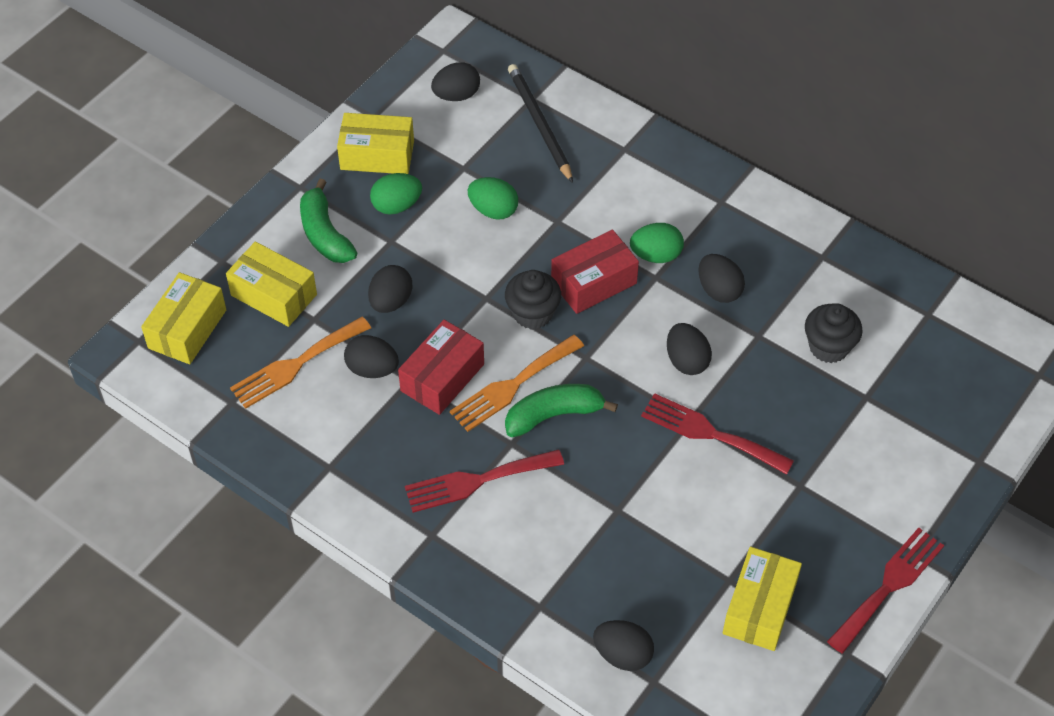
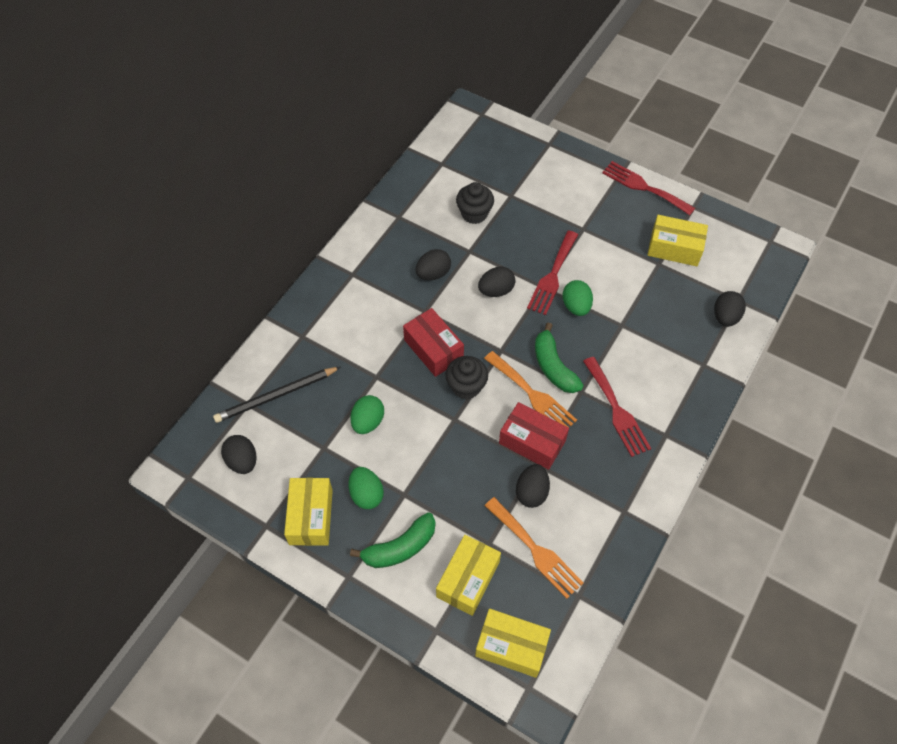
camera: 95 degrees left, 5 degrees up
black egg [368,265,412,313] -> none
green egg [630,223,684,263] -> green egg moved to [563,280,593,316]

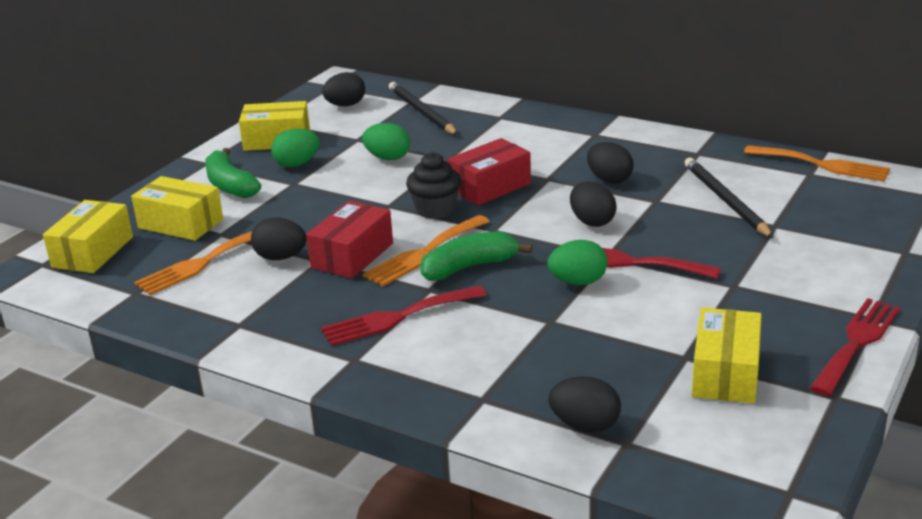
camera: 90 degrees right, 30 degrees down
black cupcake [456,182,494,224] -> black pencil [685,158,774,238]
none -> orange fork [744,145,890,182]

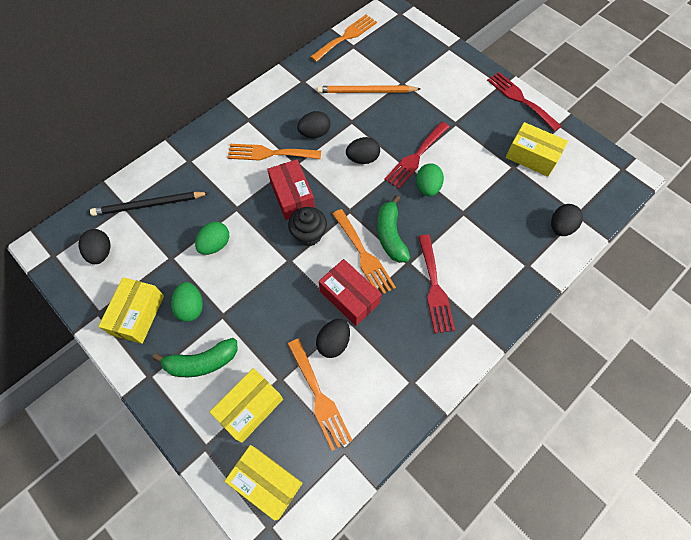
camera: 75 degrees left, 35 degrees up
black pencil [685,158,774,238] -> orange pencil [317,85,421,93]
none -> orange fork [227,144,321,161]

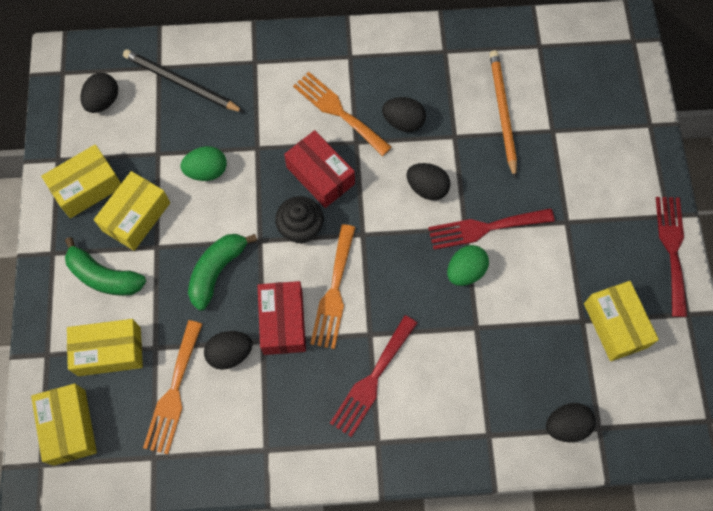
camera: 40 degrees right, 5 degrees up
green egg [171,282,203,322] -> yellow box [94,171,170,251]
red box [267,159,315,220] -> red box turned 60 degrees counterclockwise [284,130,355,208]
orange fork [310,15,377,62] -> none
orange pencil [317,85,421,93] -> orange pencil turned 45 degrees clockwise [490,50,517,179]
green banana [377,195,410,263] -> green banana moved to [188,234,257,311]

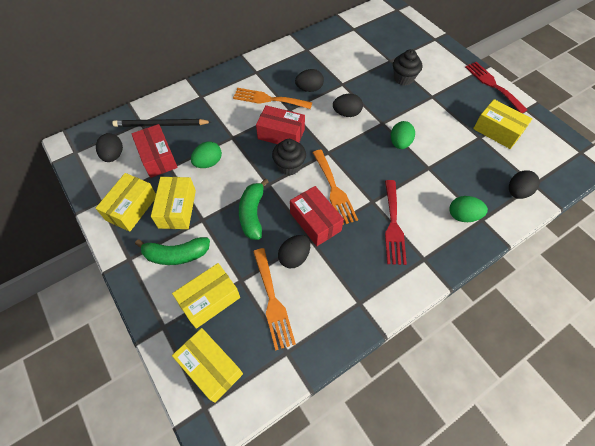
camera: 30 degrees left, 10 degrees down
red fork [428,208,555,250] -> none
orange pencil [490,50,517,179] -> none
none -> red box [131,124,178,178]
none -> black cupcake [393,49,422,86]
none -> green egg [449,196,488,222]

